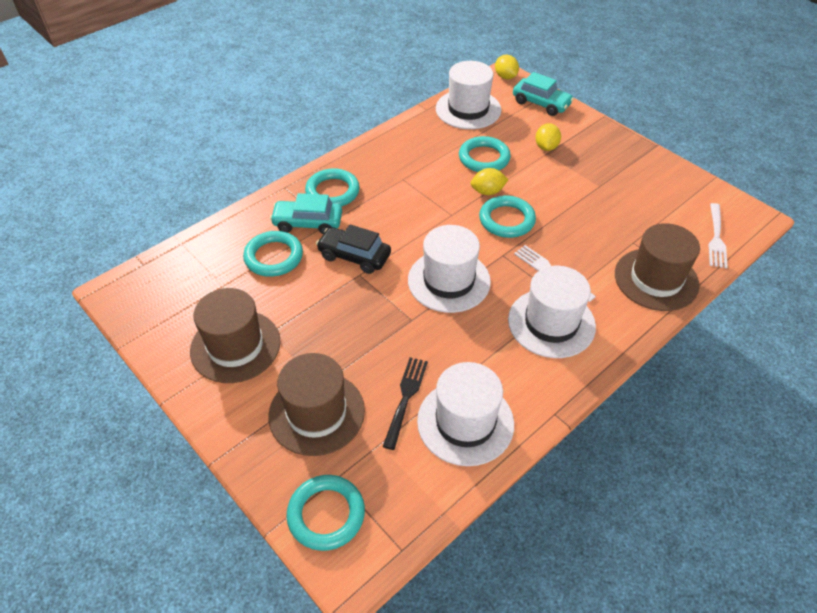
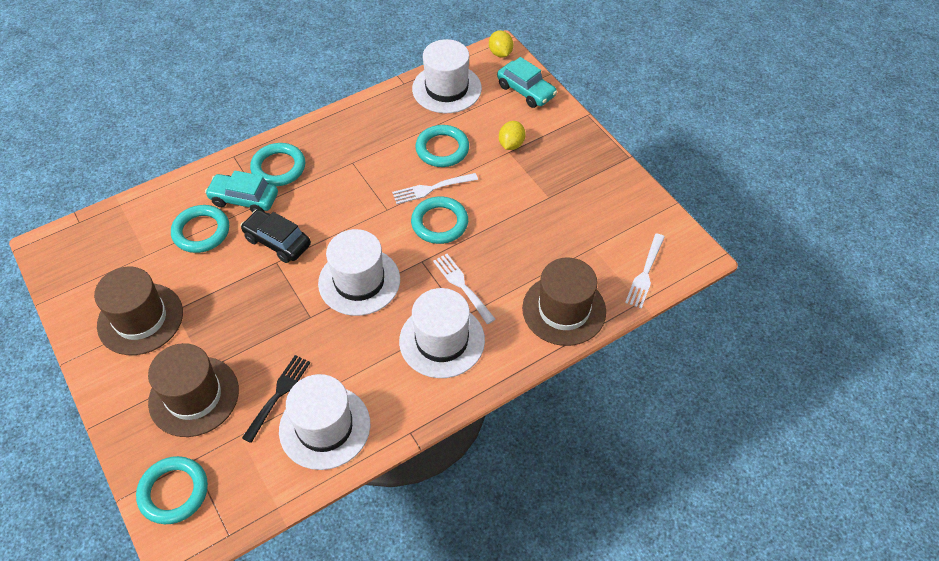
camera: 10 degrees right, 5 degrees up
yellow lemon [471,168,509,195] -> white fork [392,173,478,204]

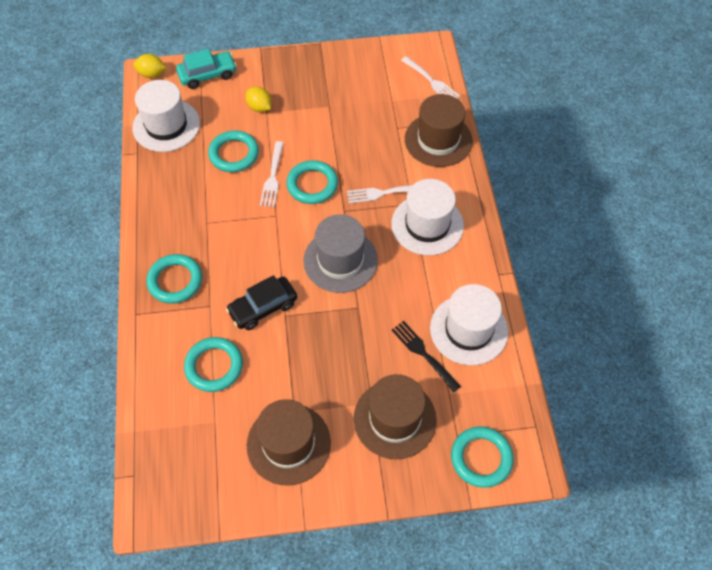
camera: 65 degrees left, 5 degrees up
turquoise car [205,171,278,212] -> none
white hat [318,229,400,316] -> grey hat [303,214,378,293]

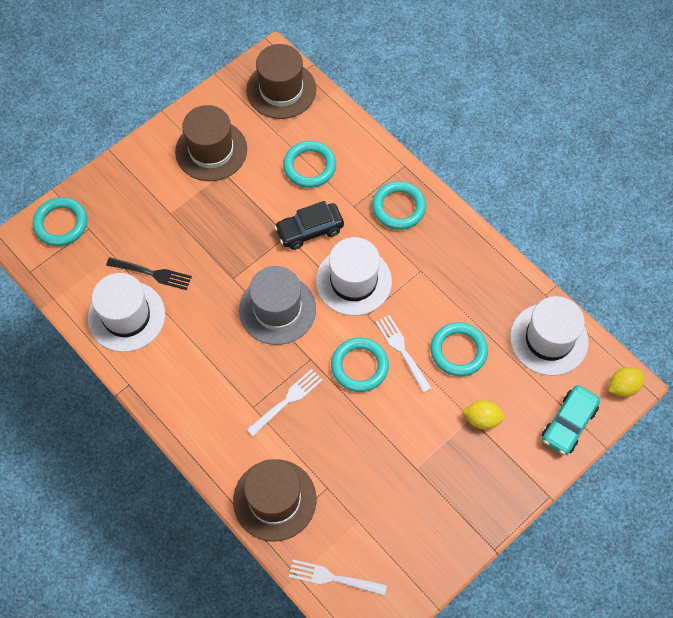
camera: 145 degrees right, 5 degrees up
black car [226,275,297,330] -> black car turned 135 degrees counterclockwise [274,201,344,250]
brown hat [354,374,437,459] -> brown hat moved to [246,44,316,119]
white hat [391,179,464,255] -> white hat moved to [316,237,392,316]

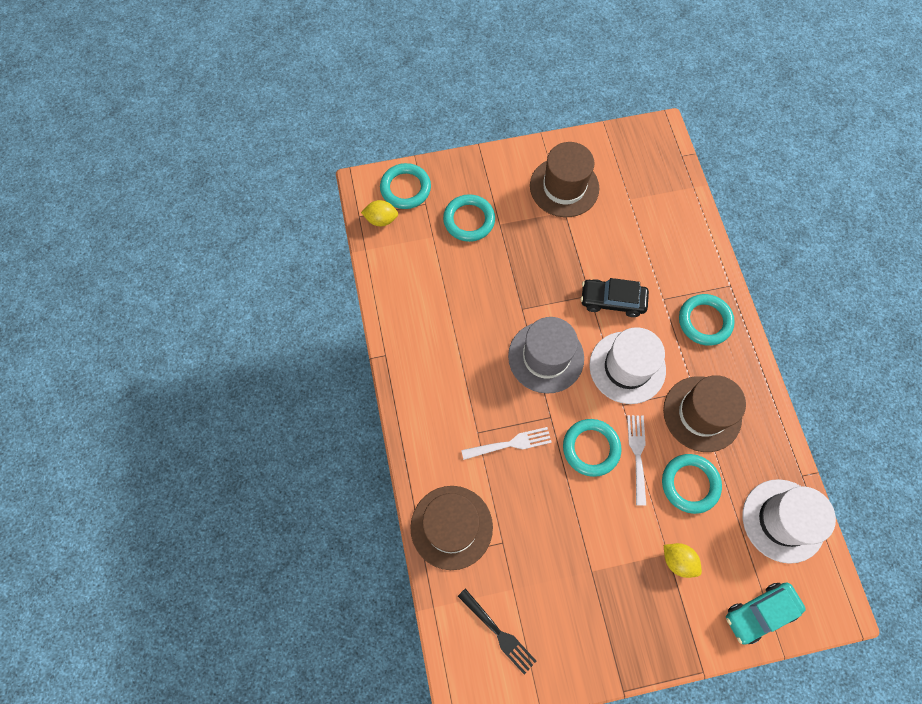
camera: 30 degrees right, 5 degrees up
white hat [88,273,165,352] -> none
black fork [106,257,192,290] -> black fork moved to [458,588,537,675]
brown hat [246,44,316,119] -> brown hat moved to [663,375,746,452]
turquoise ring [283,141,336,188] -> turquoise ring moved to [443,194,495,242]
white fork [289,560,387,596] -> none
yellow lemon [608,367,644,397] -> yellow lemon moved to [361,200,398,226]

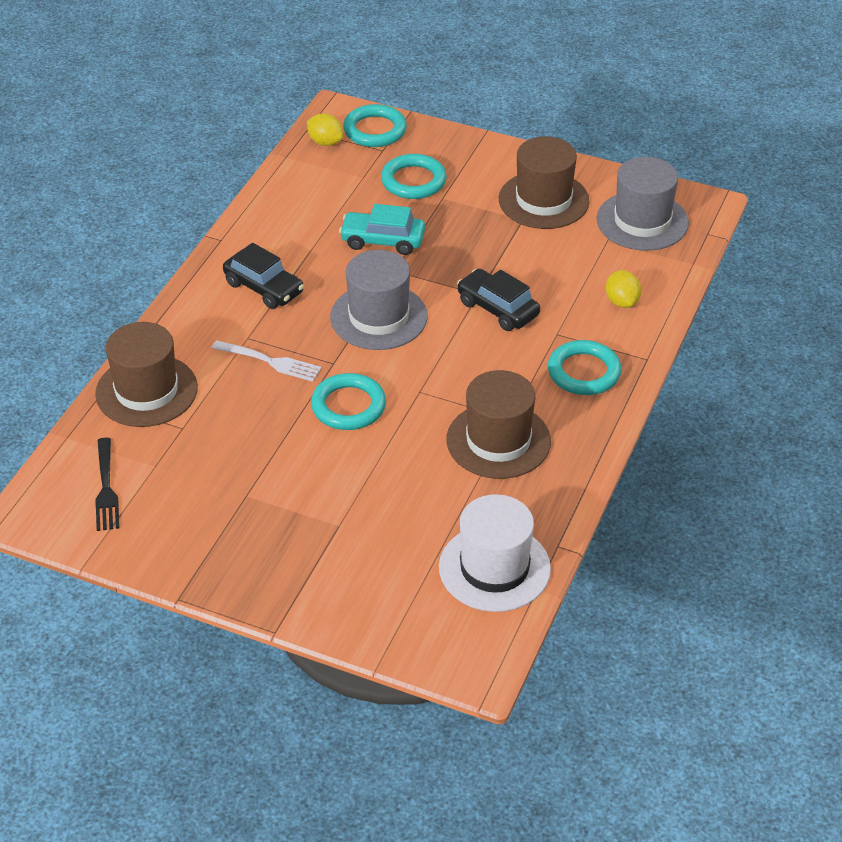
camera: 35 degrees right, 25 degrees down
white hat [589,327,666,404] -> none
white fork [627,415,646,506] -> none
turquoise ring [662,454,722,514] -> none
yellow lemon [664,543,702,578] -> yellow lemon moved to [606,270,641,308]
turquoise car [726,583,806,645] -> turquoise car moved to [339,204,425,255]
none -> black car [223,243,304,309]
none -> grey hat [597,157,689,251]

